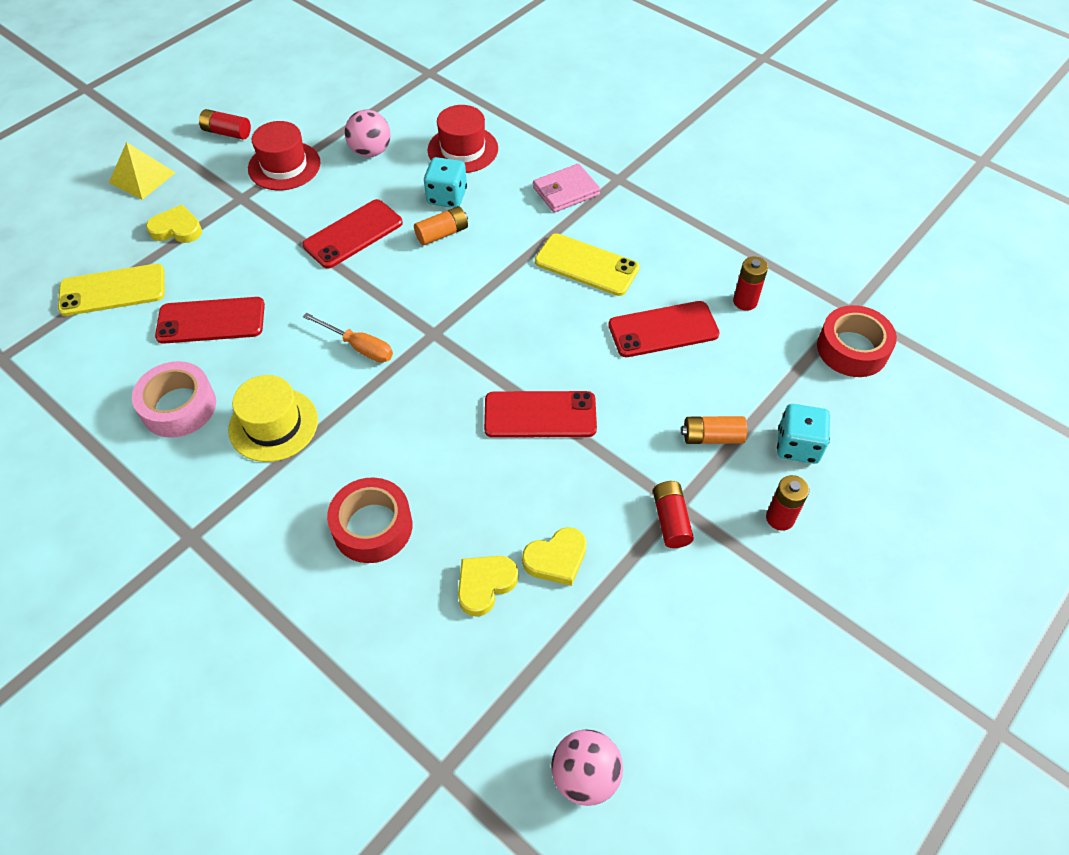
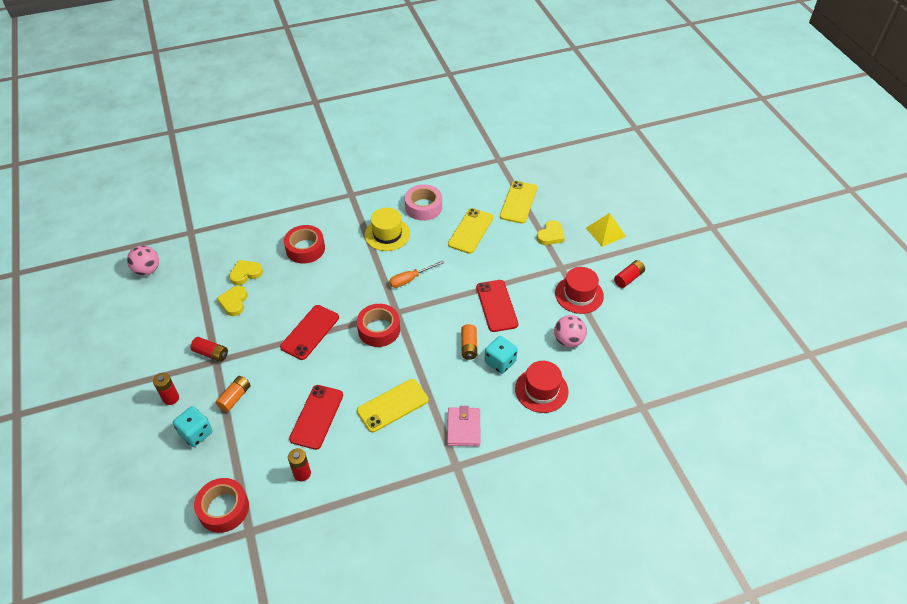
camera: 120 degrees right, 5 degrees down
red phone [155,297,265,344] -> yellow phone [448,208,493,254]
yellow heart [458,556,518,617] -> yellow heart turned 105 degrees counterclockwise [229,260,263,285]
none -> red tape [357,304,400,347]

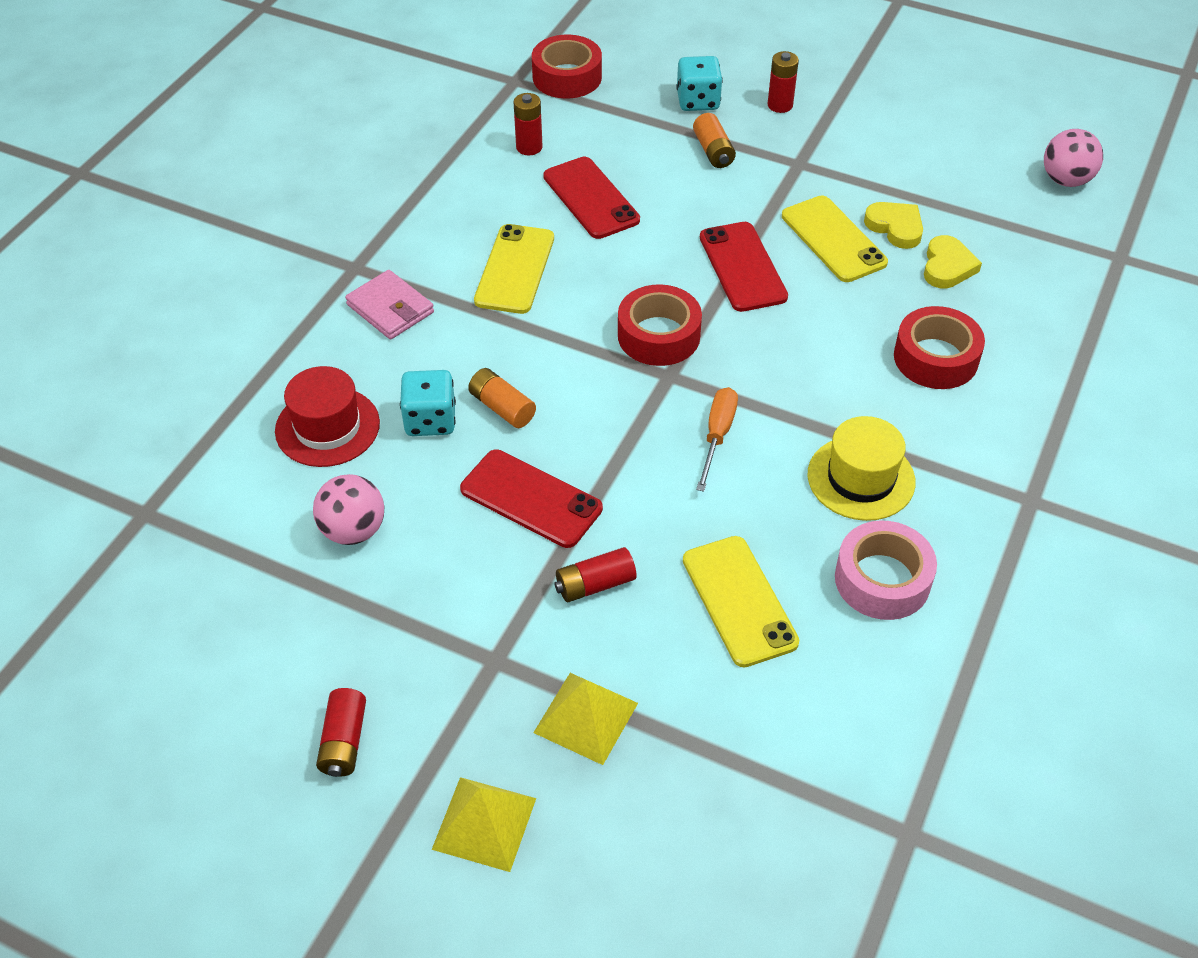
camera: 135 degrees right, 0 degrees up
red battery [191,337,228,362] -> red battery moved to [554,547,636,602]
yellow phone [500,181,537,224] -> yellow phone moved to [782,195,888,282]
yellow heart [537,220,565,245] -> yellow pyramid [533,673,638,765]
red hat [555,267,604,314] -> none

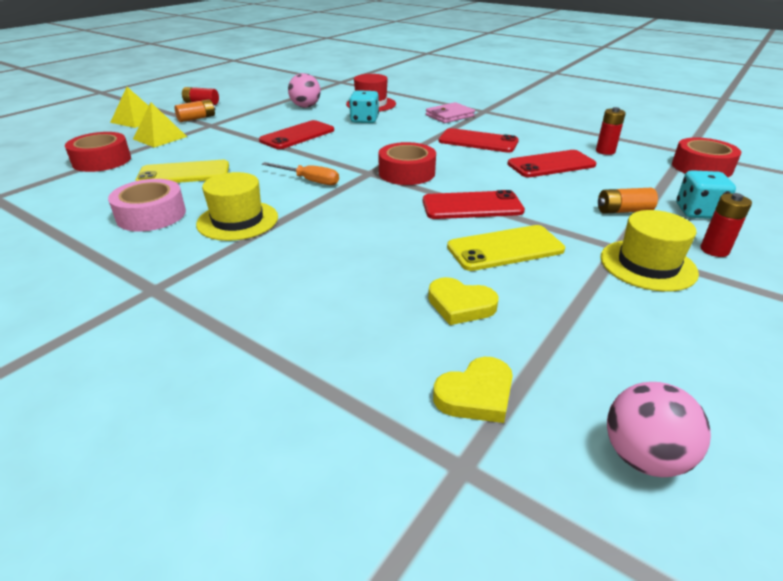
camera: 100 degrees right, 15 degrees down
orange battery [468,368,536,428] -> orange battery moved to [174,99,215,122]
yellow phone [474,224,554,314] -> red phone [438,128,519,153]
red battery [554,547,636,602] -> none
yellow heart [864,202,923,249] -> yellow heart moved to [433,357,513,423]
red tape [894,306,985,389] -> red tape moved to [65,132,131,172]
none -> yellow hat [600,210,699,292]

